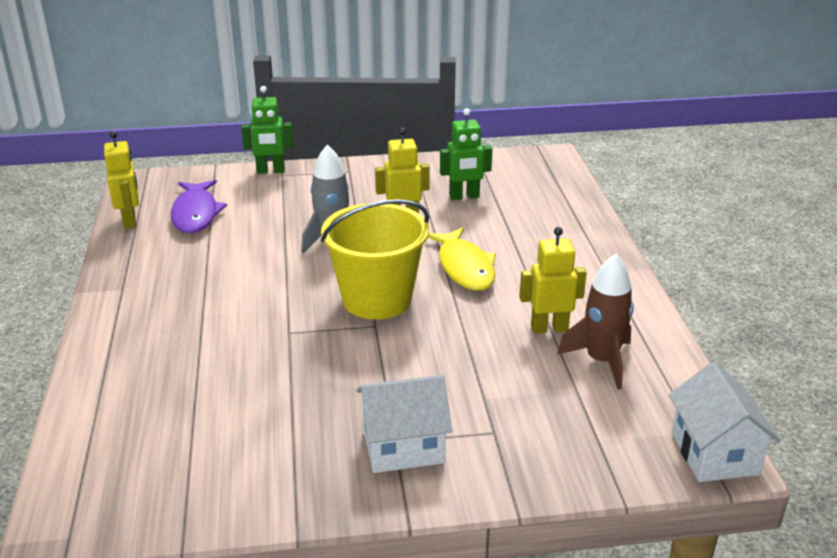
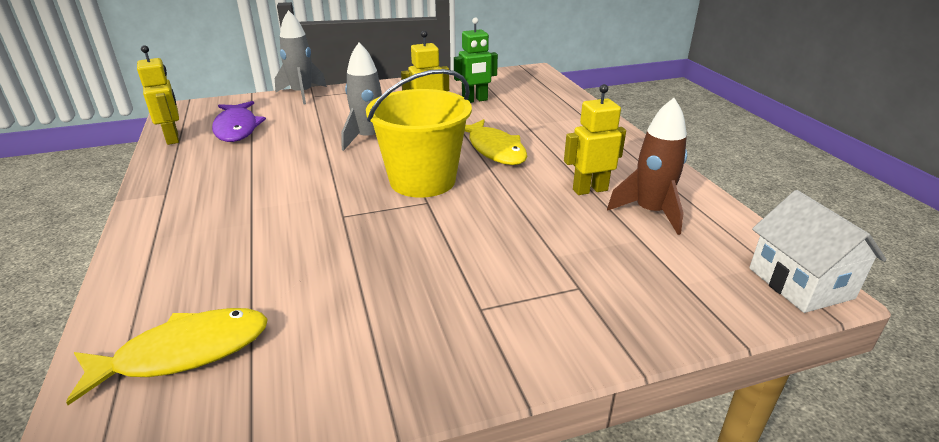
camera: 10 degrees left, 0 degrees up
green robot [241,86,293,174] -> grey rocket [275,10,327,105]
white house [356,375,452,473] -> none
none -> yellow fish [66,308,268,405]

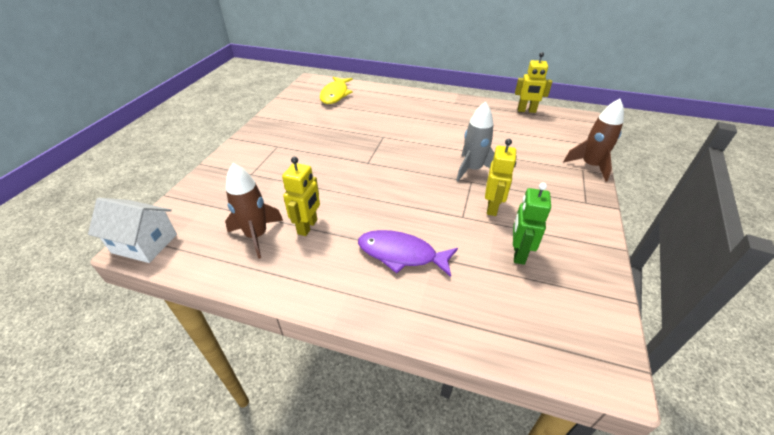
camera: 125 degrees right, 10 degrees up
purple fish [212,101,266,142] -> purple fish moved to [358,230,458,277]
grey rocket [275,10,327,105] -> brown rocket [564,99,624,181]
yellow bucket [366,69,472,198] -> none
yellow fish [465,119,527,165] -> none

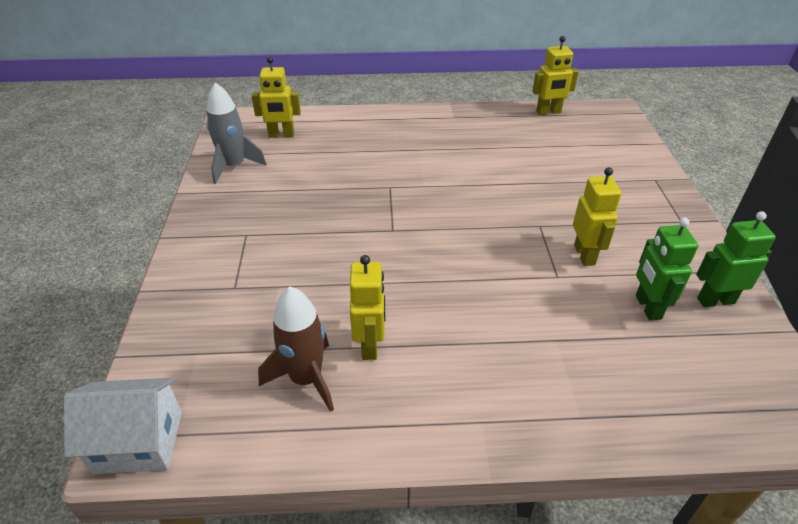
camera: 20 degrees left, 0 degrees up
yellow fish [320,77,353,104] -> yellow robot [251,57,301,138]
purple fish [358,230,458,277] -> none
grey rocket [456,102,494,181] -> grey rocket moved to [206,82,267,184]
brown rocket [564,99,624,181] -> none
none -> green robot [696,211,776,307]

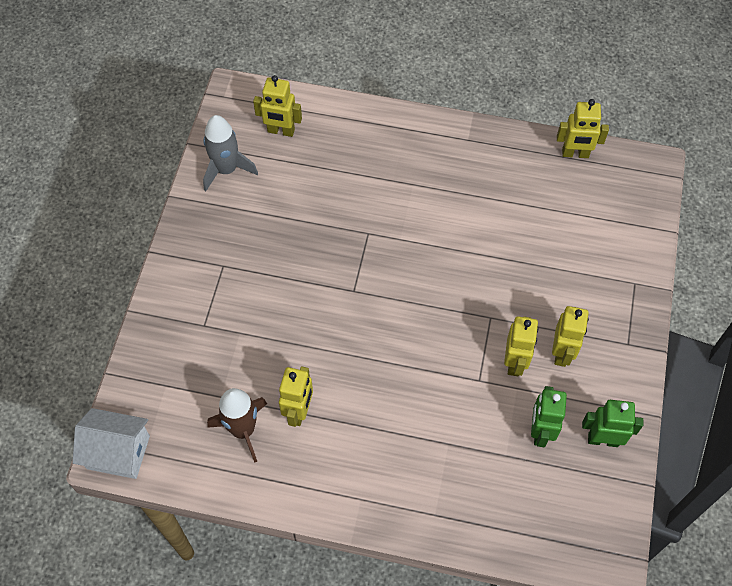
camera: 15 degrees right, 20 degrees up
none -> yellow robot [552,306,589,367]

